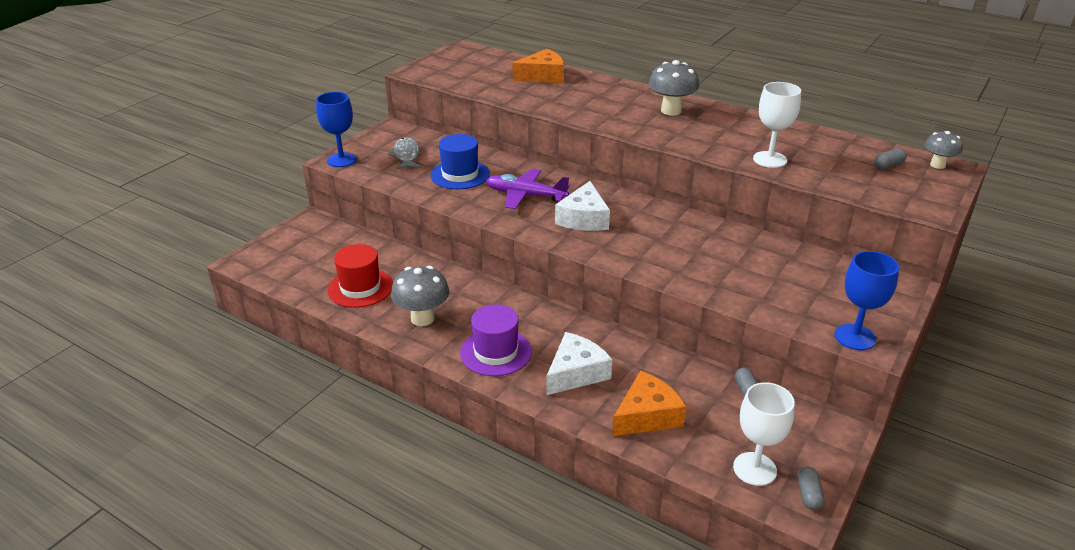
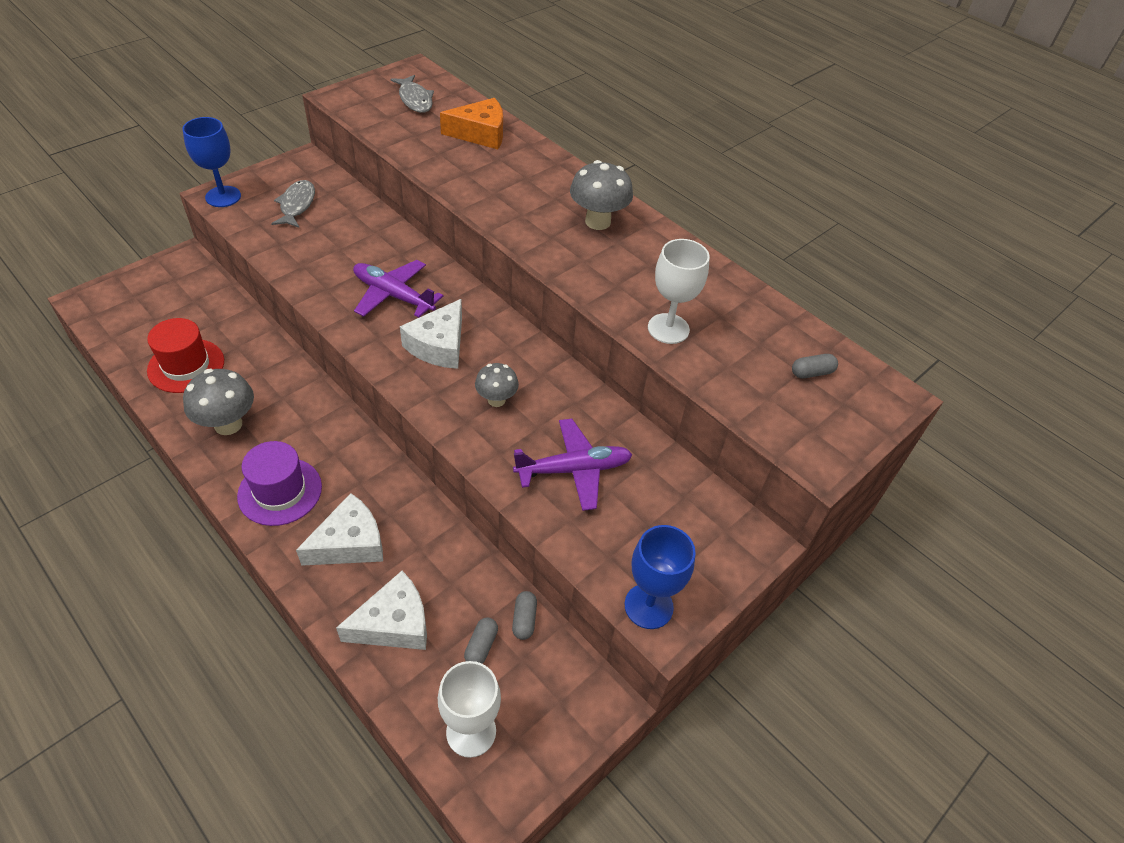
camera: 10 degrees right, 15 degrees up
blue hat [430,134,490,189] -> none
orange cheese [612,371,686,436] -> white cheese [336,571,427,650]
grey capsule [798,467,824,510] -> grey capsule moved to [464,617,498,664]
grey mushroom [924,131,963,169] -> grey mushroom moved to [475,363,519,407]
none -> grey fish [390,75,434,113]
none -> purple plane [513,419,633,511]

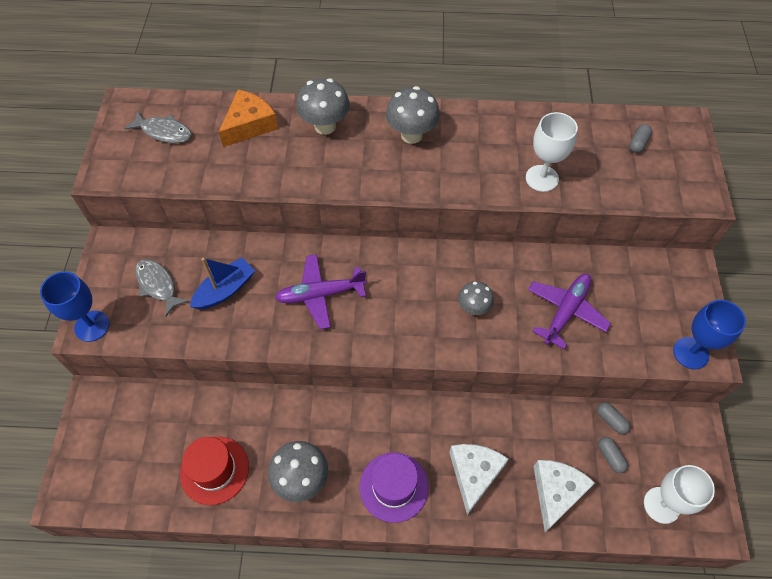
camera: 40 degrees left, 10 degrees up
white cheese [400,299,462,369] -> none
none -> blue boat [190,258,255,310]
none -> grey mushroom [296,78,350,135]

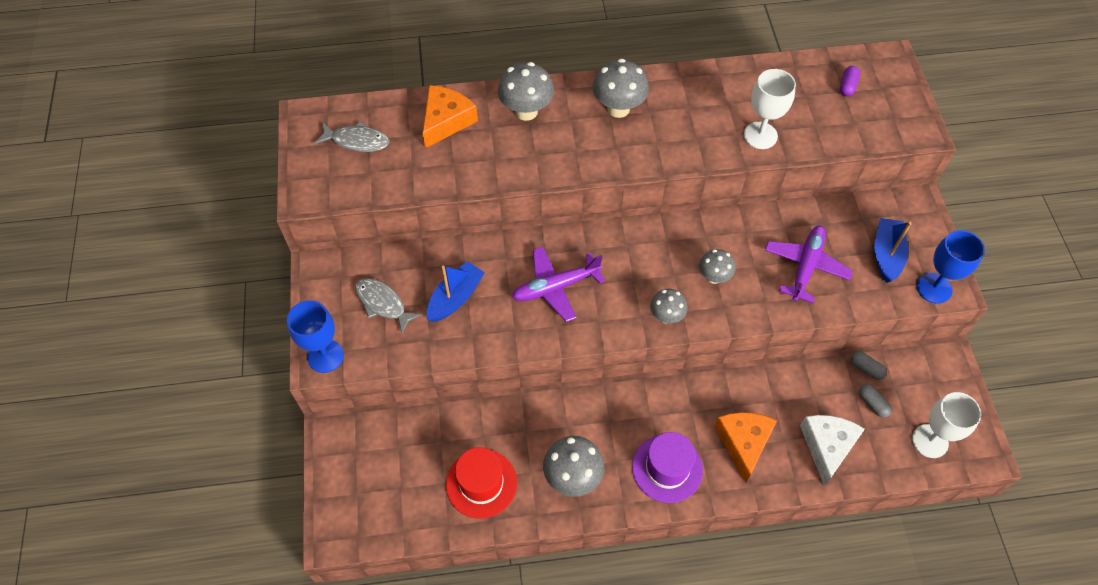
camera: 10 degrees left, 0 degrees up
white cheese [449,444,509,515] -> orange cheese [714,412,777,483]
grey capsule [629,124,652,153] -> purple capsule [840,66,860,96]
none -> grey mushroom [650,289,687,324]
none -> blue boat [874,218,912,283]

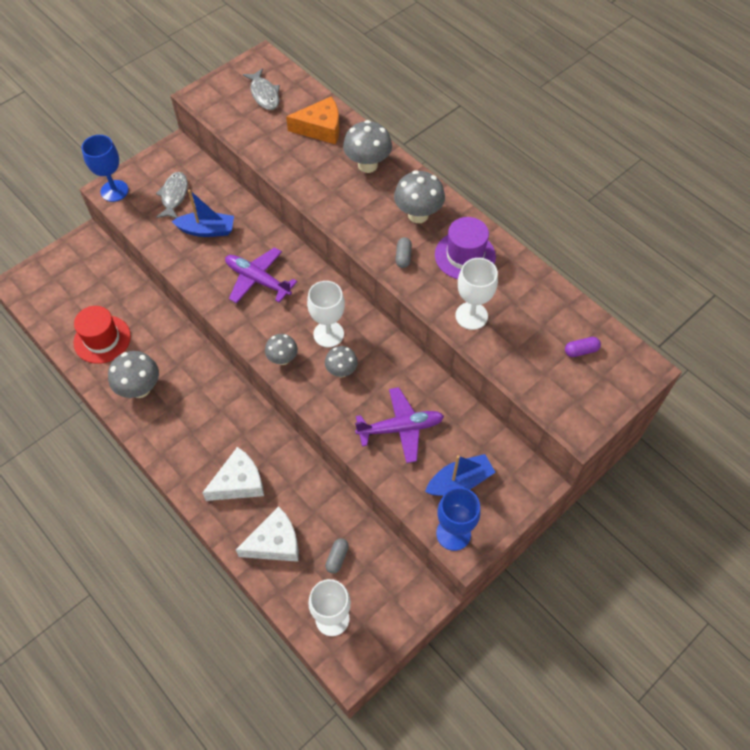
camera: 55 degrees right, 0 degrees up
purple hat [632,432,703,503] -> purple hat moved to [435,217,496,279]
orange cheese [714,412,777,483] -> white cheese [202,447,264,501]
grey capsule [851,351,887,380] -> grey capsule moved to [396,237,412,268]
none -> white goblet [307,281,345,347]

